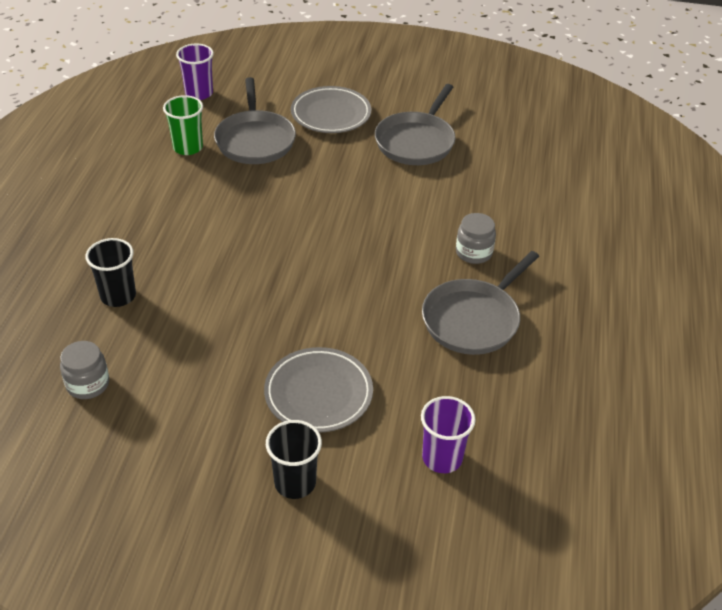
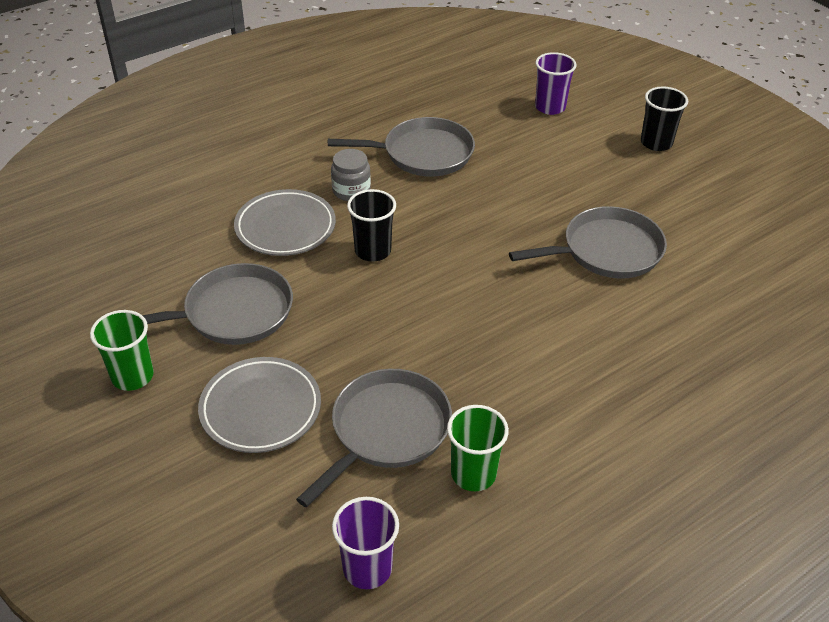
camera: 135 degrees left, 0 degrees up
grey jar [60,341,109,399] -> none
black cup [86,238,136,307] -> black cup moved to [347,189,396,262]
grey plate [264,347,373,432] -> grey plate moved to [234,189,336,256]
none -> green cup [90,310,154,391]
none -> grey pan [509,206,667,279]

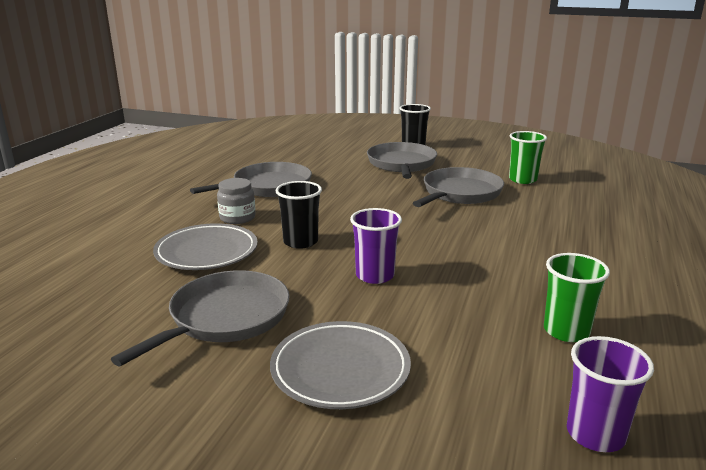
camera: 35 degrees left, 20 degrees down
green cup [90,310,154,391] -> green cup moved to [509,131,547,184]
grey pan [296,369,452,508] -> grey pan moved to [367,142,437,179]
purple cup [535,52,577,115] -> purple cup moved to [350,208,402,284]

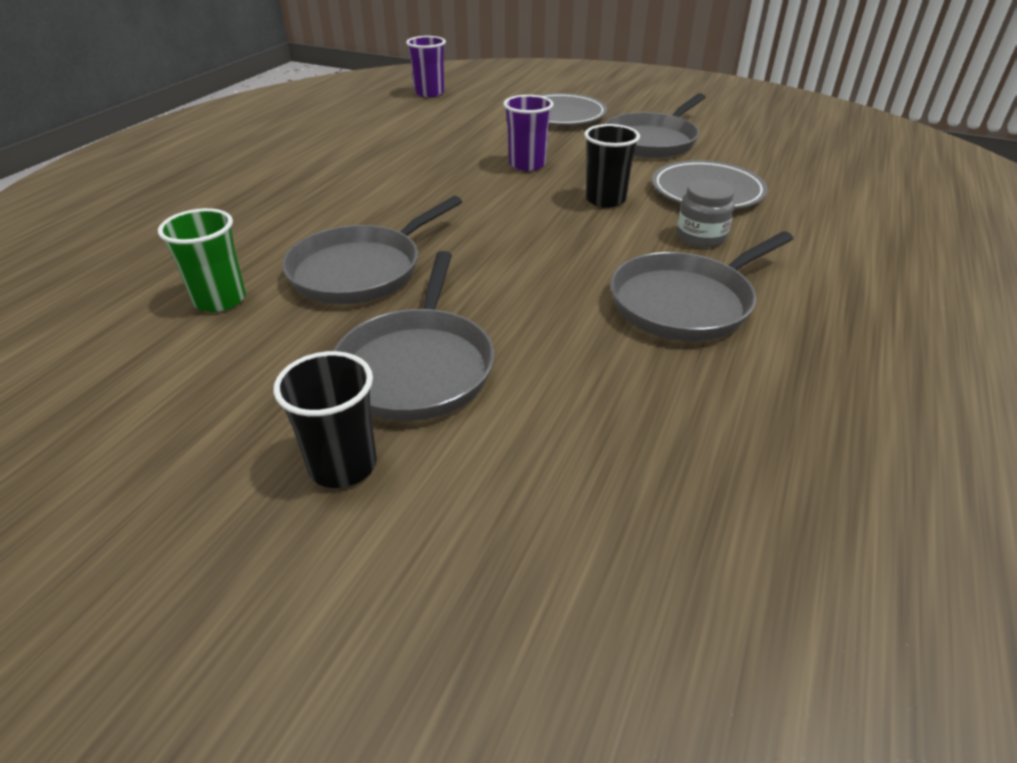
camera: 175 degrees left, 15 degrees up
green cup [544,253,610,342] -> none

